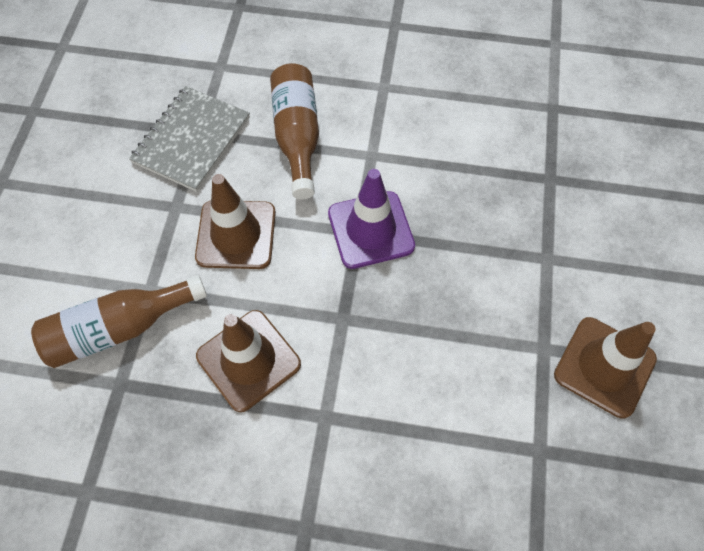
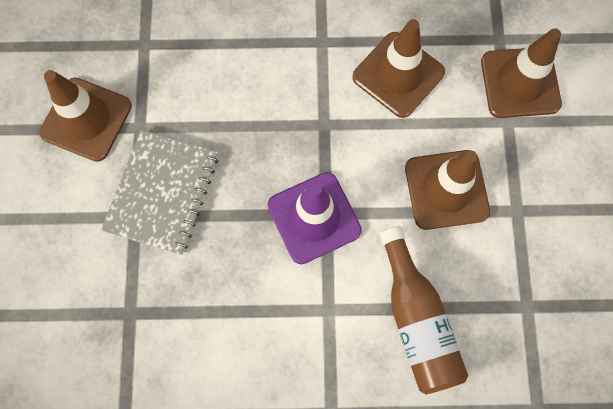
camera: 170 degrees right, 10 degrees up
brown bottle [31,275,207,368] -> brown traffic cone [481,28,562,118]
grey notebook [129,86,250,192] -> grey notebook moved to [101,130,218,255]

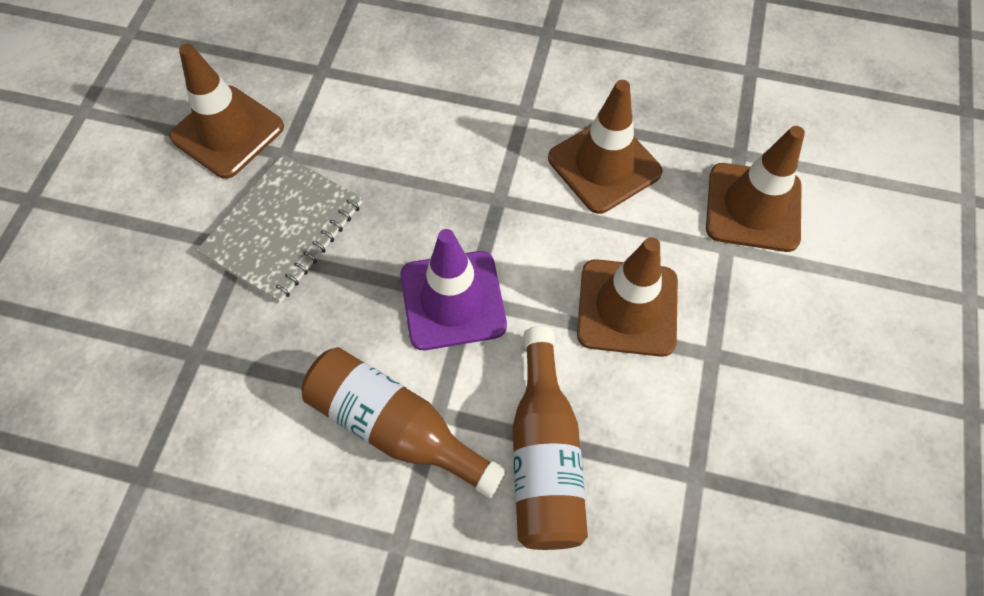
camera: 15 degrees right, 10 degrees down
none -> brown bottle [301,347,507,498]

